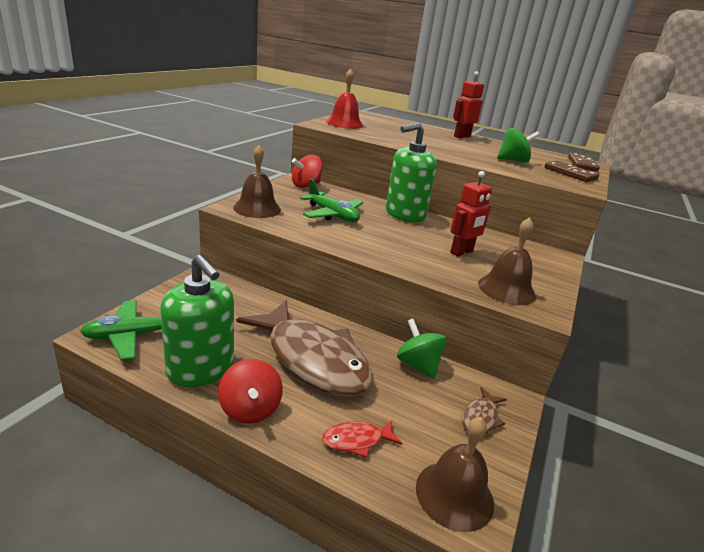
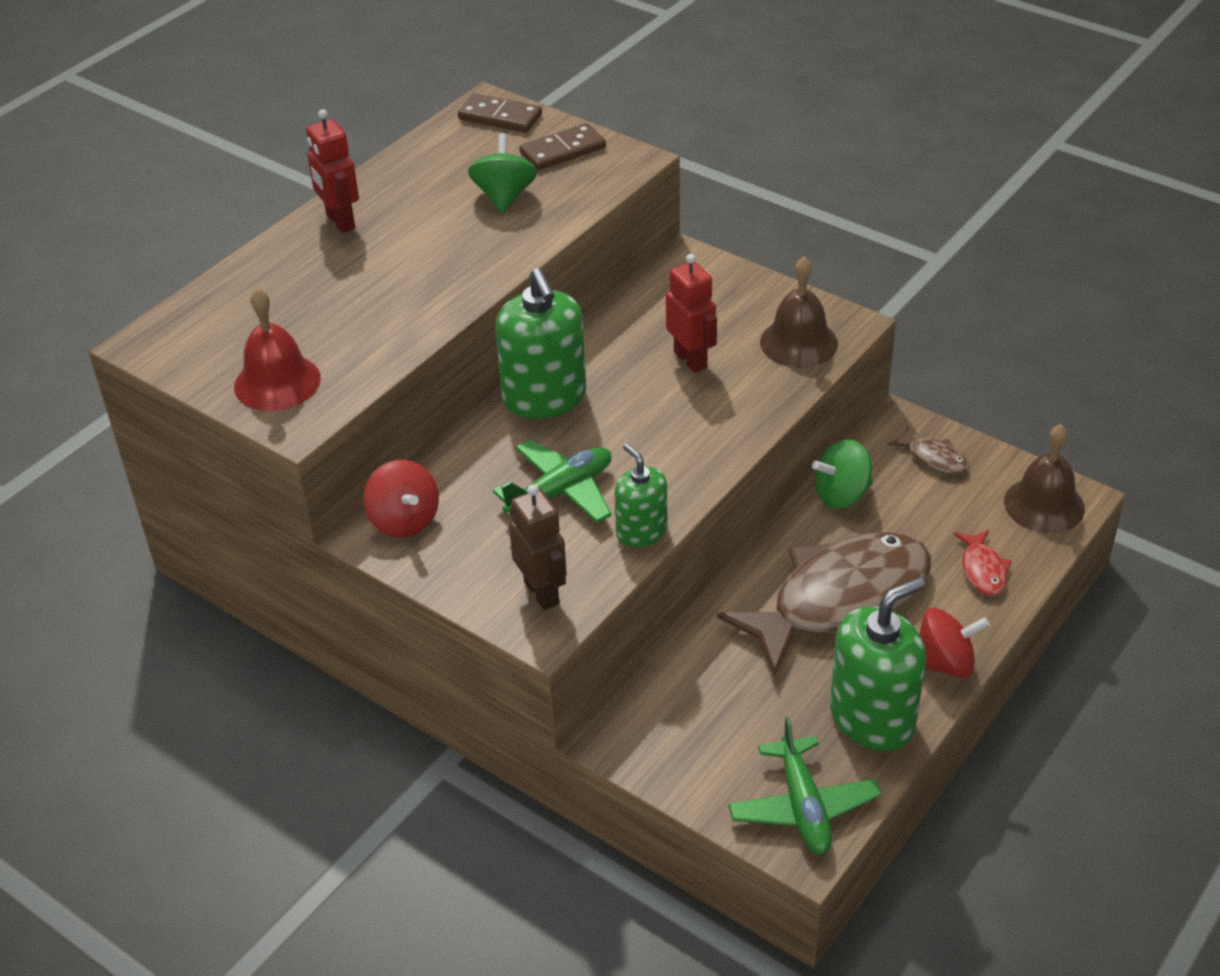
camera: 75 degrees left, 15 degrees up
brown bell [233,145,281,218] -> brown robot [509,484,567,610]
none -> green soap dispenser [614,443,667,547]

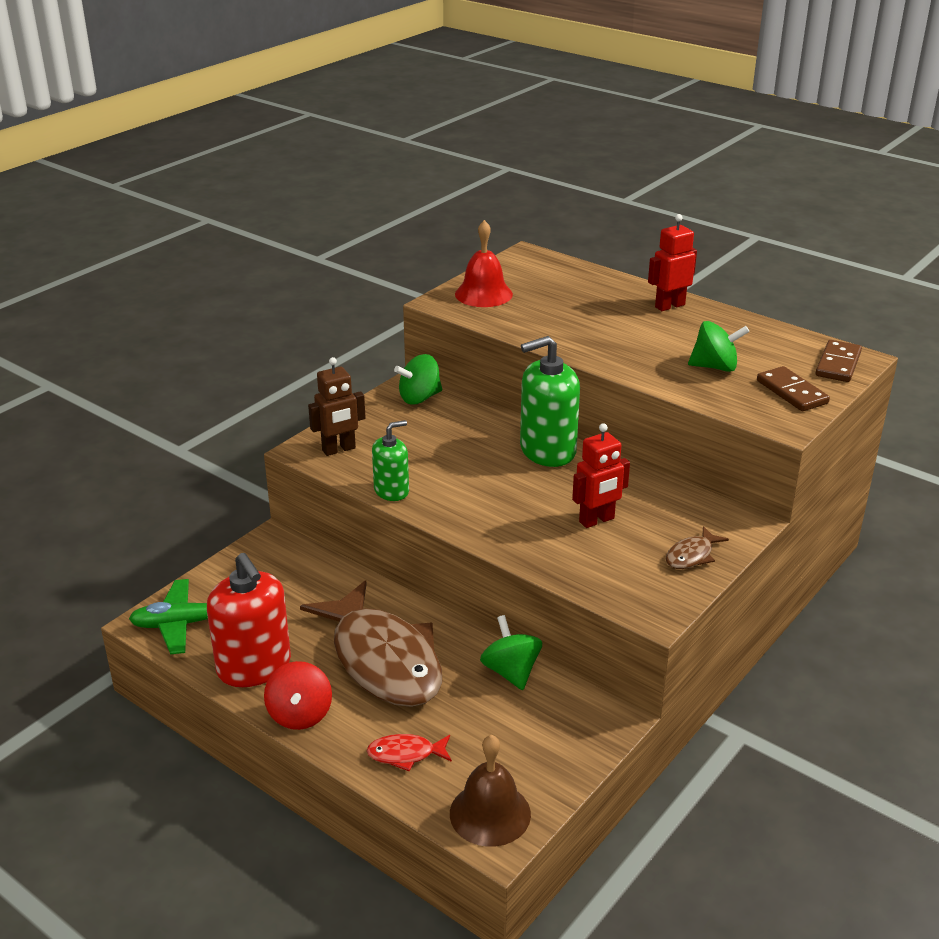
camera: 90 degrees right, 10 degrees down
red spinning top [363,460,439,538] -> green spinning top [394,354,442,405]
green plane [493,440,612,523] -> none
brown bell [760,257,838,368] -> none
green soap dispenser [830,577,926,751] -> red soap dispenser [207,553,291,687]
brown fish [887,426,969,475] -> brown fish moved to [666,526,729,569]

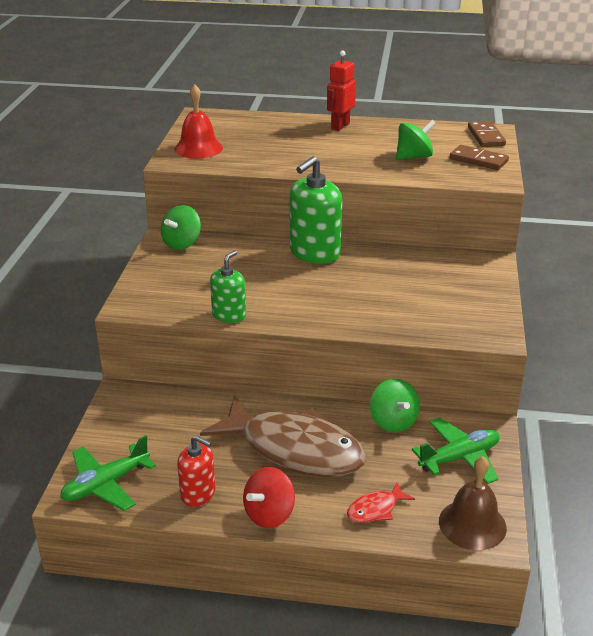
camera: 30 degrees left, 0 degrees up
red soap dispenser [207,553,291,687] -> red soap dispenser [177,435,215,507], size x0.58
red spinning top [264,661,332,730] -> red spinning top turned 75 degrees clockwise [243,467,295,528]
brown robot [308,357,366,456] -> none
green spinning top [480,615,542,690] -> green spinning top turned 150 degrees counterclockwise [370,379,420,432]
red robot [572,423,630,528] -> none
brown fish [666,526,729,569] -> none
none -> green plane [412,417,500,484]

